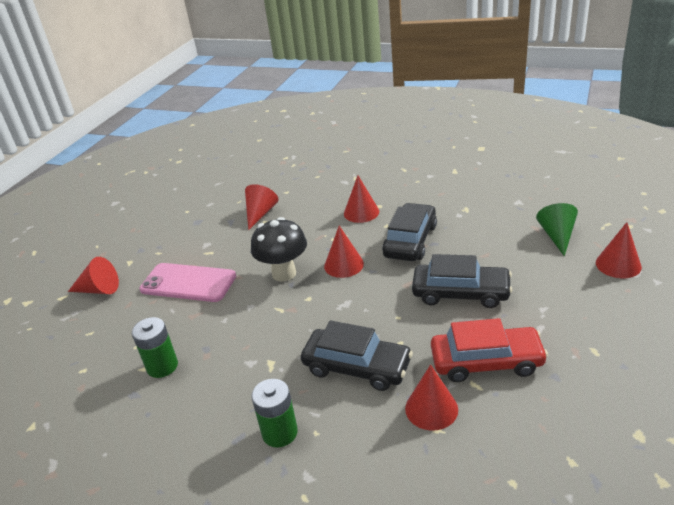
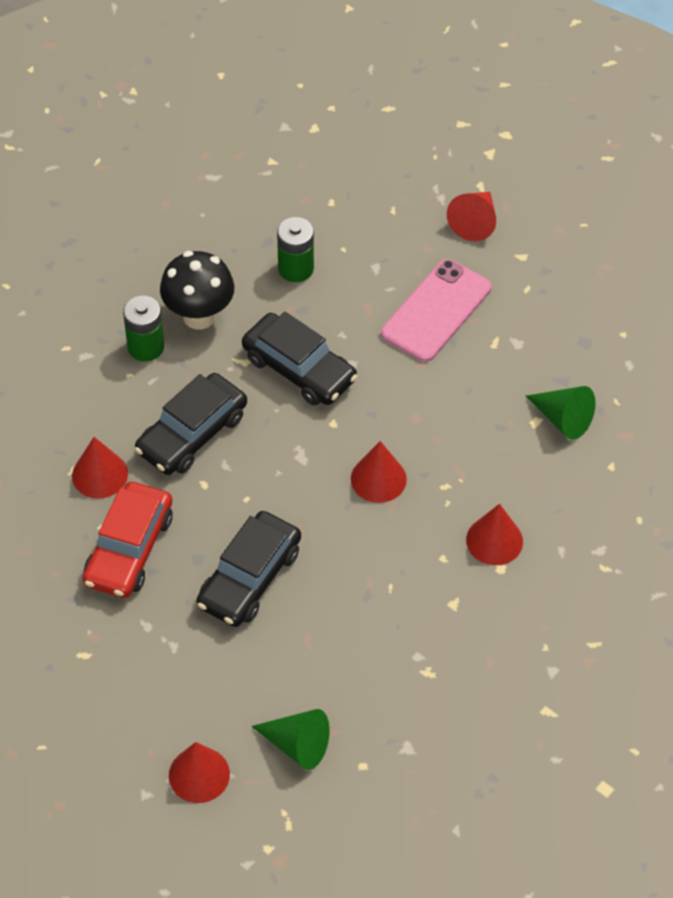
camera: 105 degrees right, 20 degrees up
red cone [245,184,278,230] -> green cone [526,386,596,440]
black mushroom [251,217,307,282] -> black mushroom moved to [160,251,234,330]
black car [382,203,437,261] -> black car moved to [242,312,358,406]

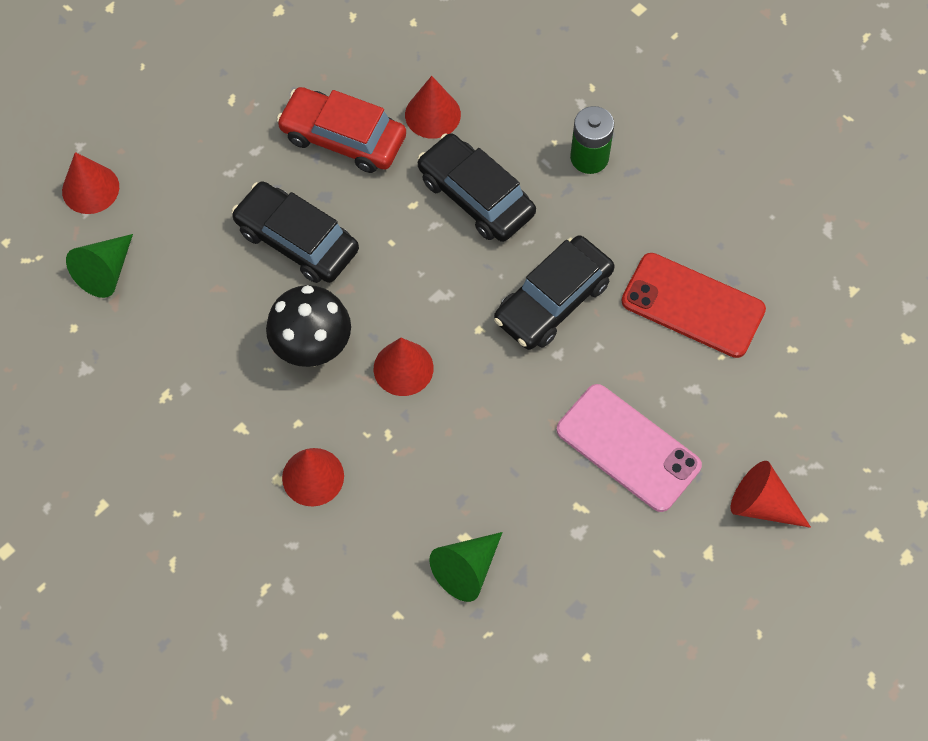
camera: 95 degrees right, 10 degrees up
black mushroom [160,251,234,330] -> black mushroom moved to [266,285,351,367]
green battery [277,217,314,282] -> red phone [621,253,766,358]

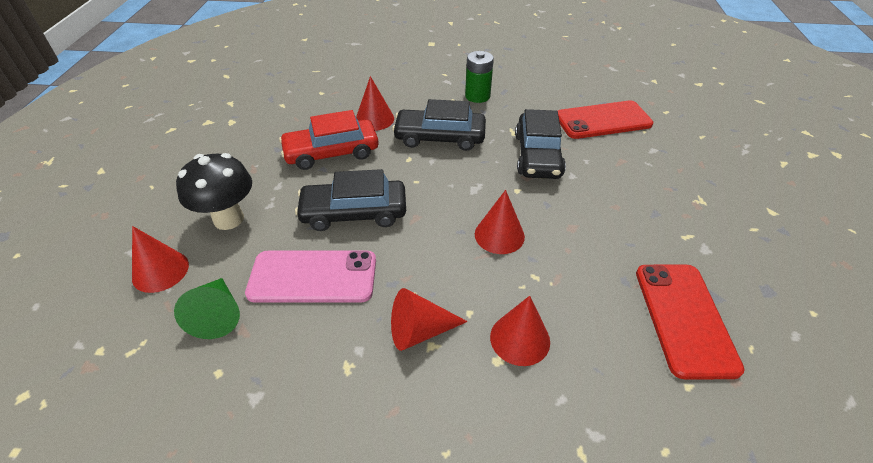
camera: 40 degrees left, 20 degrees down
black mushroom [266,285,351,367] -> black mushroom moved to [176,153,252,230]
green cone [429,532,503,602] -> red phone [636,265,745,379]
pink phone [556,384,702,512] -> pink phone moved to [245,251,376,303]
red cone [731,461,811,528] -> red cone moved to [391,288,468,351]

